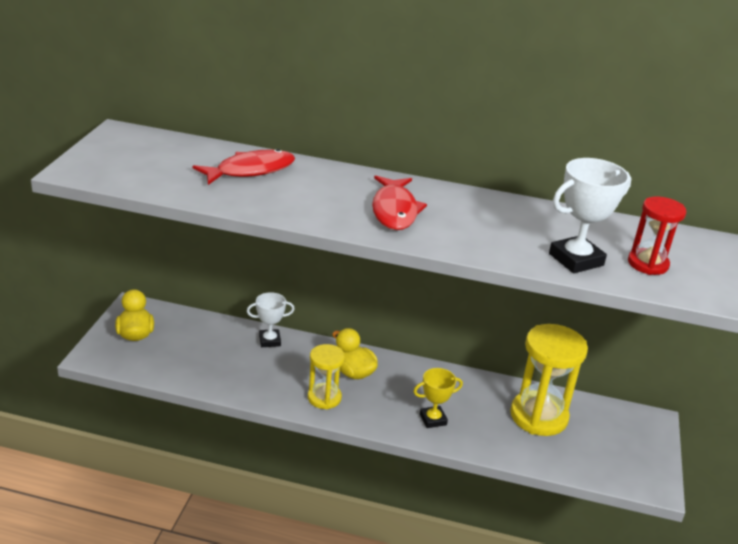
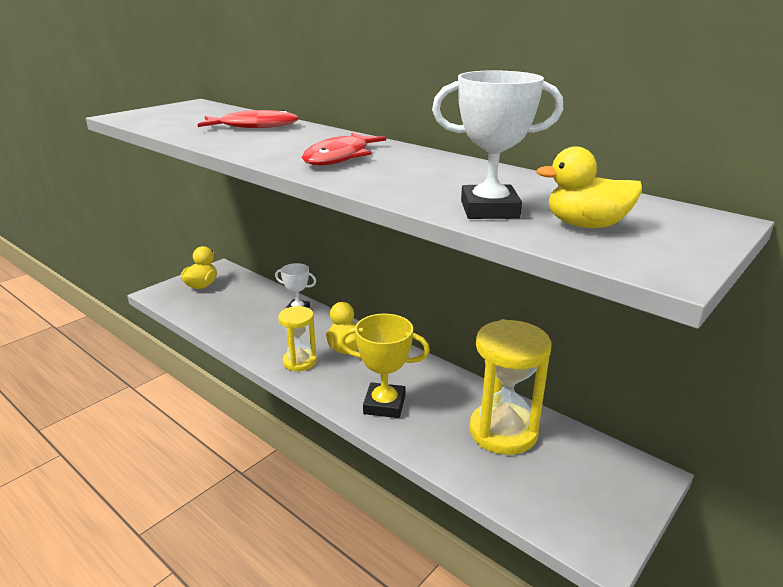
camera: 30 degrees right, 5 degrees down
yellow trophy [413,368,463,428] -> yellow trophy [340,314,430,418], size x1.56
red hourglass [628,197,686,275] -> yellow duck [536,146,642,228]

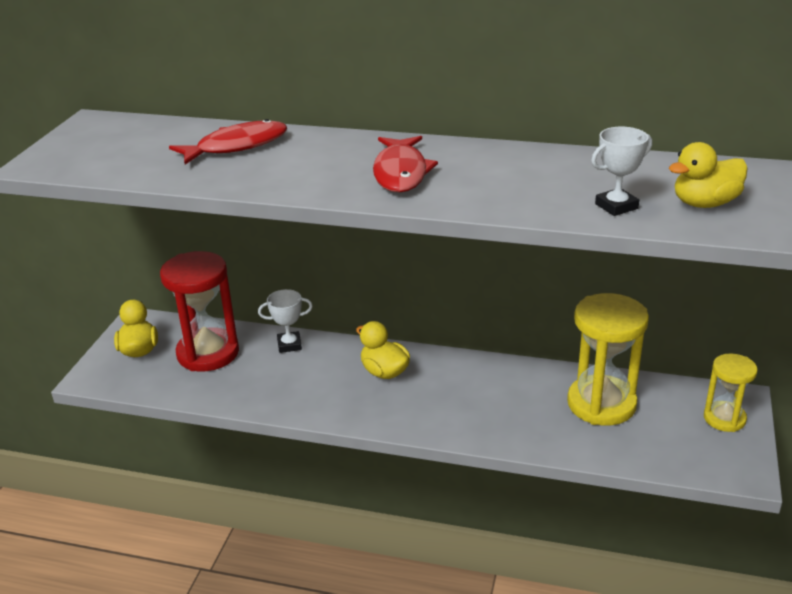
camera: 25 degrees left, 5 degrees up
yellow hourglass [278,306,317,371] -> yellow hourglass moved to [704,353,758,432]
yellow trophy [340,314,430,418] -> none
white trophy [432,70,563,219] -> white trophy [591,127,652,216], size x0.64
none -> red hourglass [160,251,239,372]

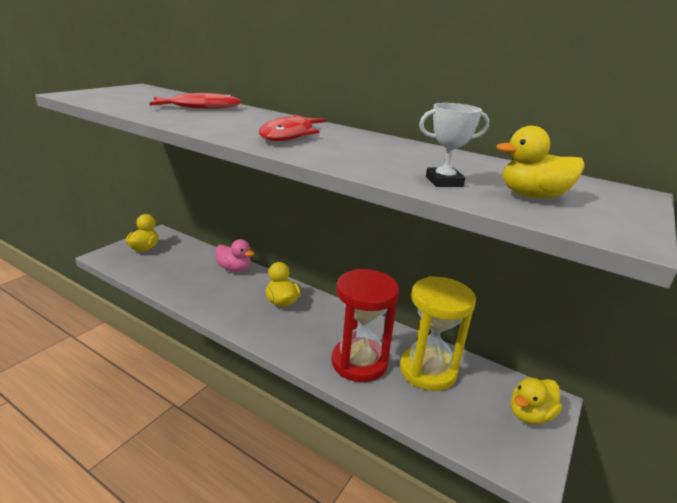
camera: 15 degrees right, 5 degrees down
red hourglass [160,251,239,372] -> red hourglass moved to [331,269,399,382]
white trophy [258,289,313,353] -> pink duck [216,239,254,272]
yellow hourglass [704,353,758,432] -> yellow duck [511,378,563,425]

